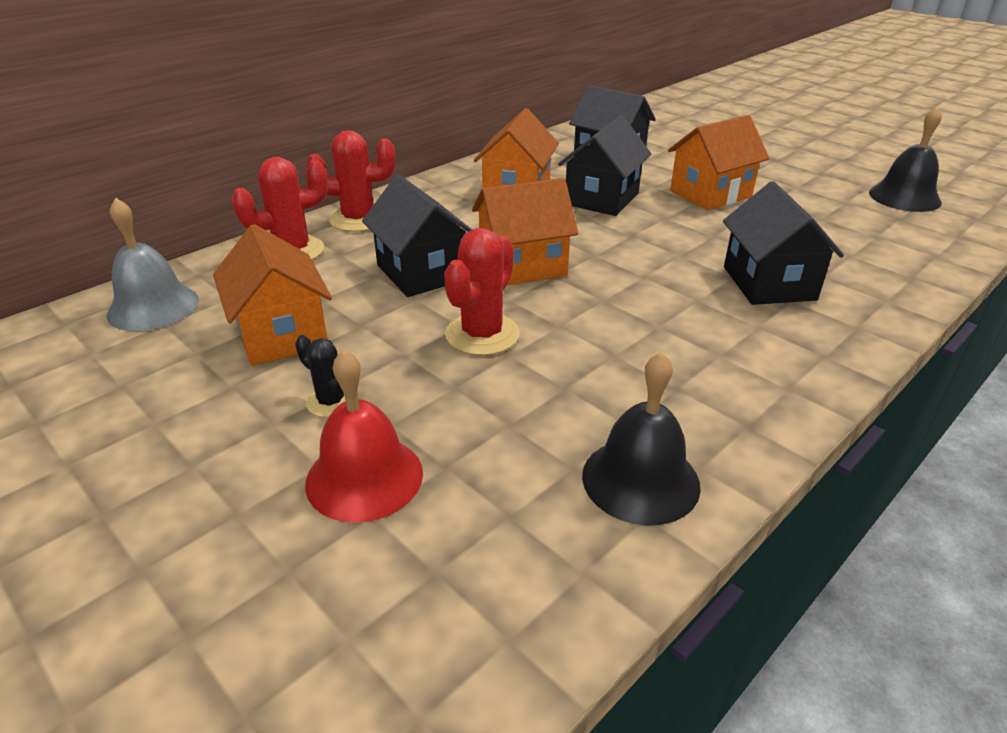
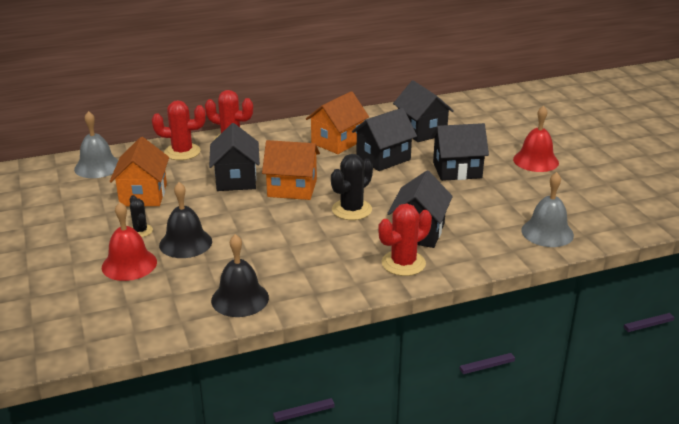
camera: 25 degrees right, 5 degrees down
red cactus [444,228,520,356] -> red cactus moved to [378,204,432,276]
orange house [668,115,769,210] -> black house [431,123,489,181]
black bell [869,106,942,212] -> black bell moved to [159,182,212,258]
none -> black cactus [331,154,373,220]
none -> red bell [513,105,559,172]
none -> grey bell [521,172,574,247]

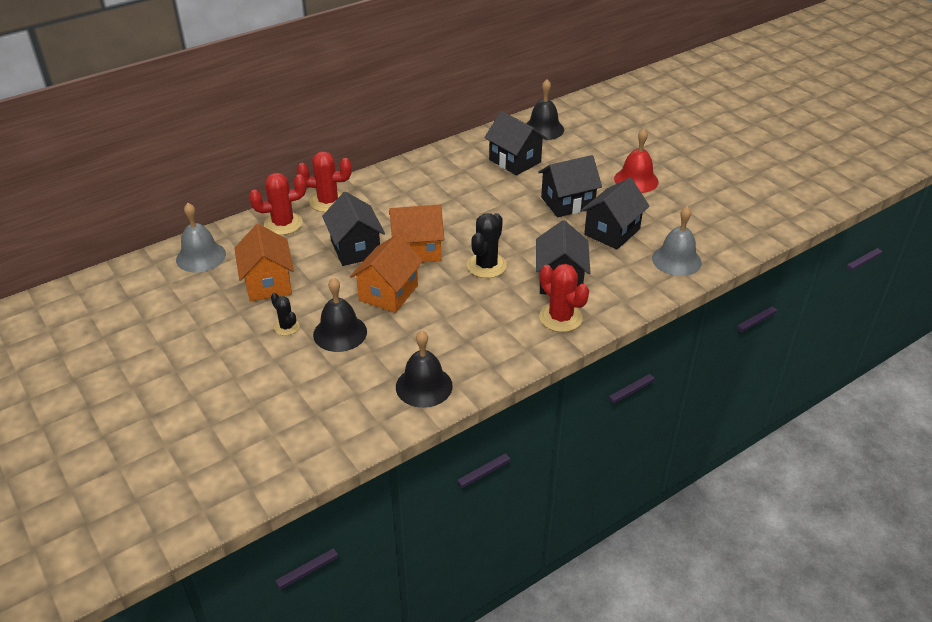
camera: 15 degrees left, 10 degrees up
red bell [102,202,157,281] -> none
orange house [306,91,369,154] -> orange house moved to [350,234,423,313]
black house [352,108,417,171] -> black house moved to [581,178,650,249]
red cactus [378,204,432,276] -> red cactus turned 75 degrees counterclockwise [539,264,589,332]
none -> black bell [526,79,564,140]

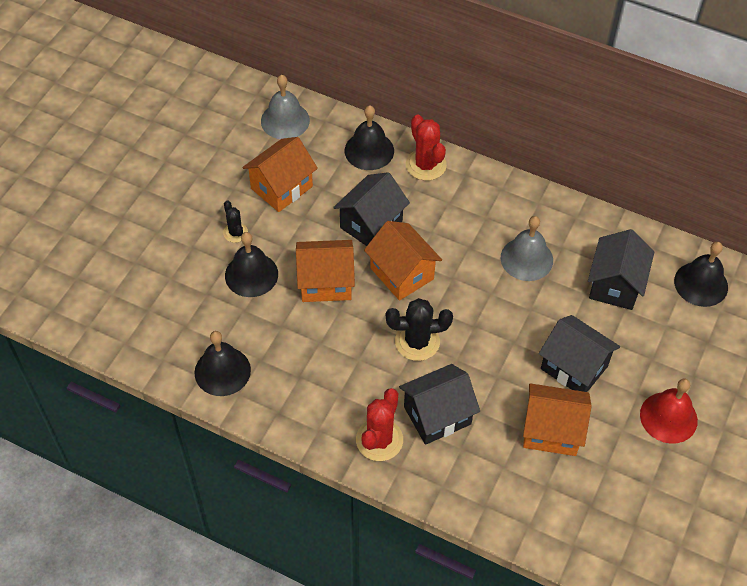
camera: 60 degrees right, 15 degrees up
red cactus [249,173,306,235] -> black bell [345,105,394,170]
black cactus [271,293,299,336] -> black cactus turned 45 degrees counterclockwise [223,201,248,243]
black house [581,178,650,249] -> orange house [523,383,592,456]
grey bell [652,206,702,276] -> grey bell moved to [501,216,553,281]

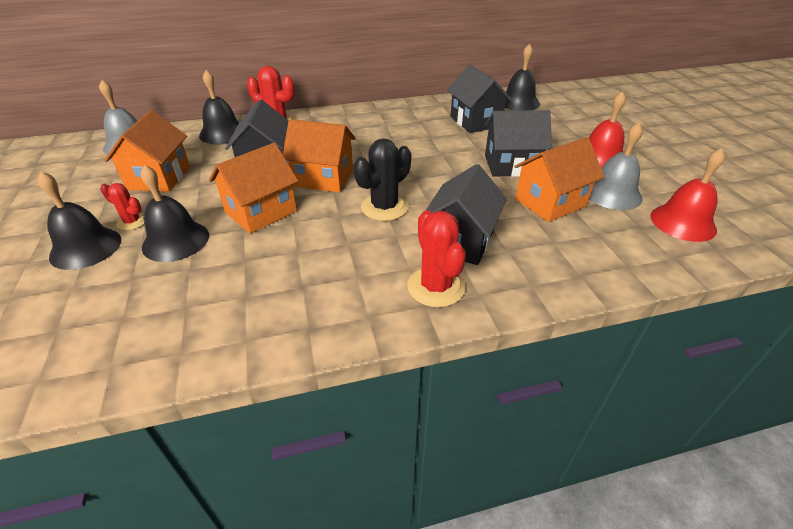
camera: 40 degrees left, 15 degrees down
black bell [195,331,251,396] -> black bell moved to [37,171,121,270]
black cactus [223,201,248,243] -> red cactus [100,183,145,230]
grey bell [501,216,553,281] -> grey bell moved to [589,123,643,210]
none -> red bell [650,148,725,242]

